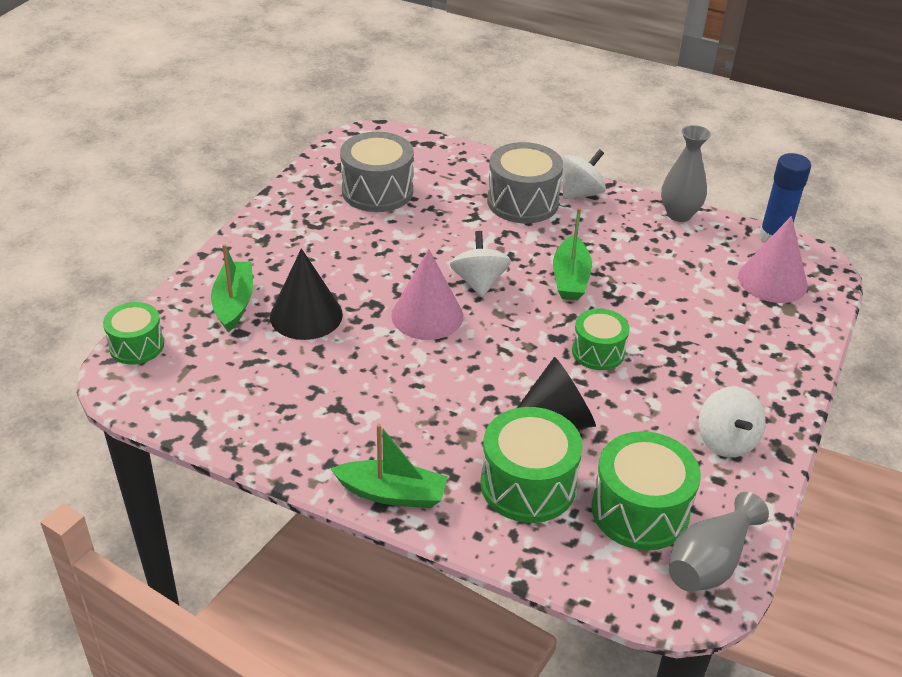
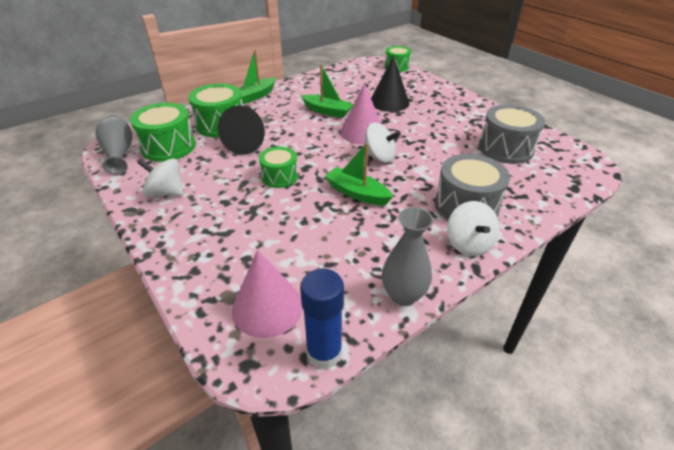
camera: 120 degrees right, 0 degrees up
green boat [211,244,253,332] -> green boat moved to [301,64,354,118]

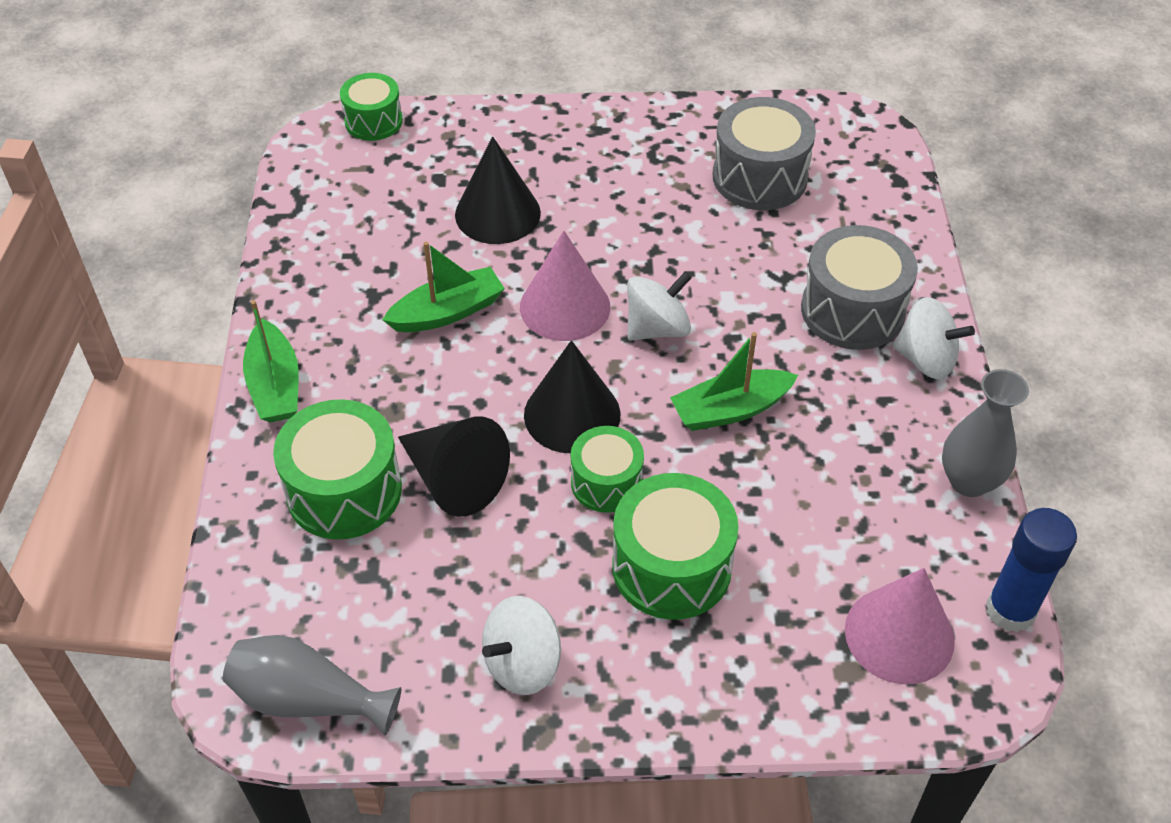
camera: 55 degrees left, 10 degrees up
green drum [130,103,196,162] -> green drum moved to [612,473,739,620]
none -> black cone [524,340,620,453]

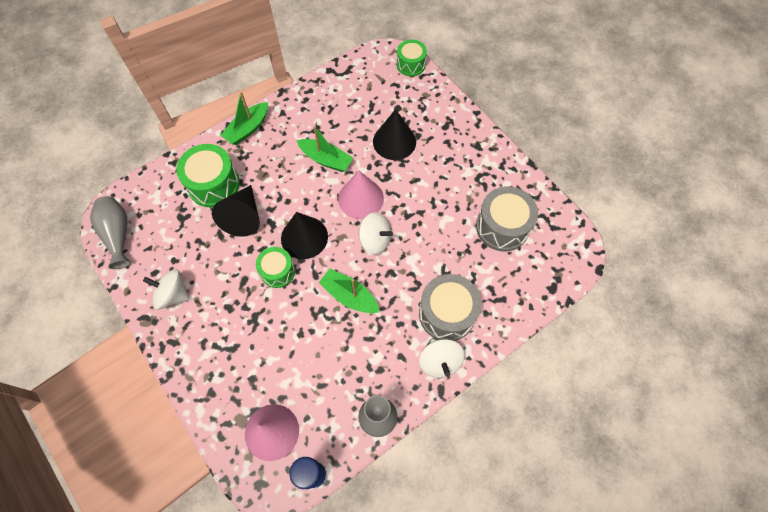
camera: 55 degrees right, 15 degrees up
green drum [612,473,739,620] -> none

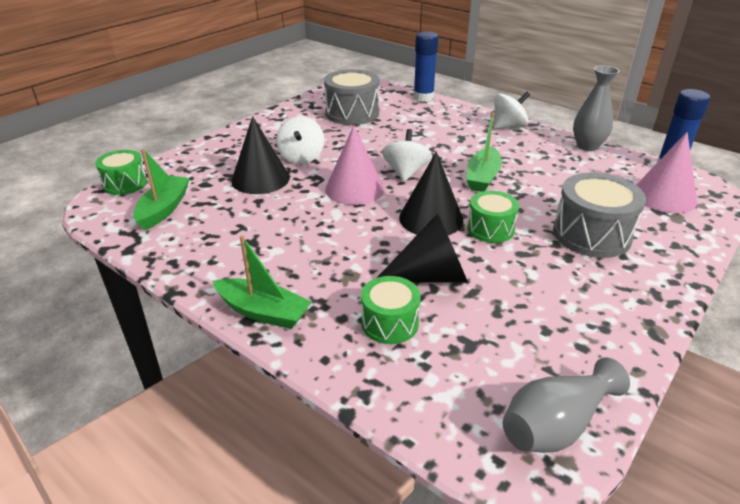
camera: 105 degrees left, 30 degrees down
white spinning top [143,269,190,310] -> white spinning top moved to [276,116,324,164]
green drum [176,144,240,207] -> green drum [361,276,421,344], size x0.63
green boat [296,126,353,172] -> green boat moved to [133,149,190,230]
grey drum [419,274,482,341] -> grey drum moved to [553,173,646,258]
none -> blue glue stick [413,31,439,102]

